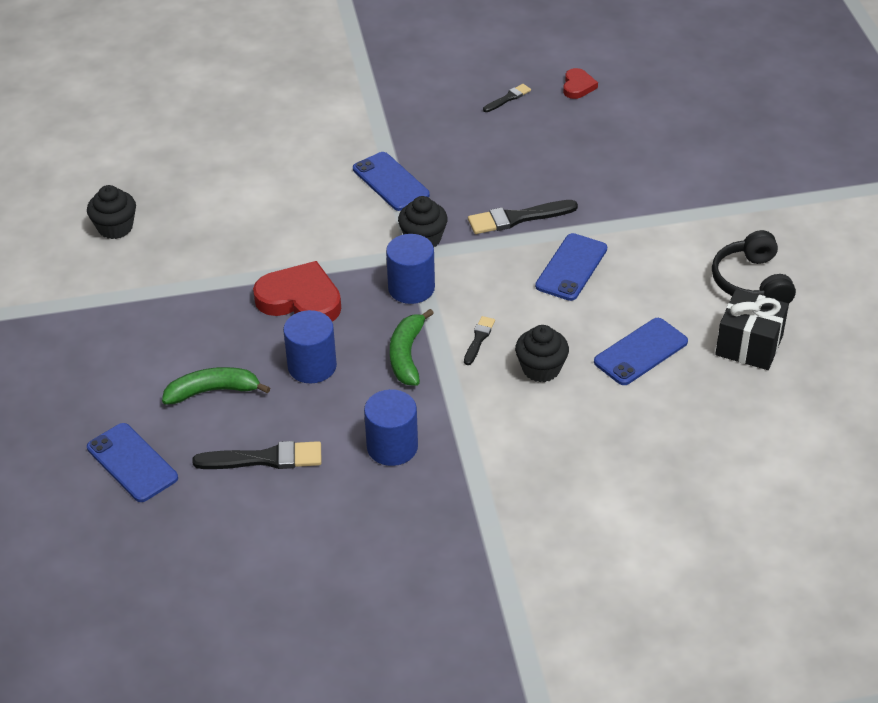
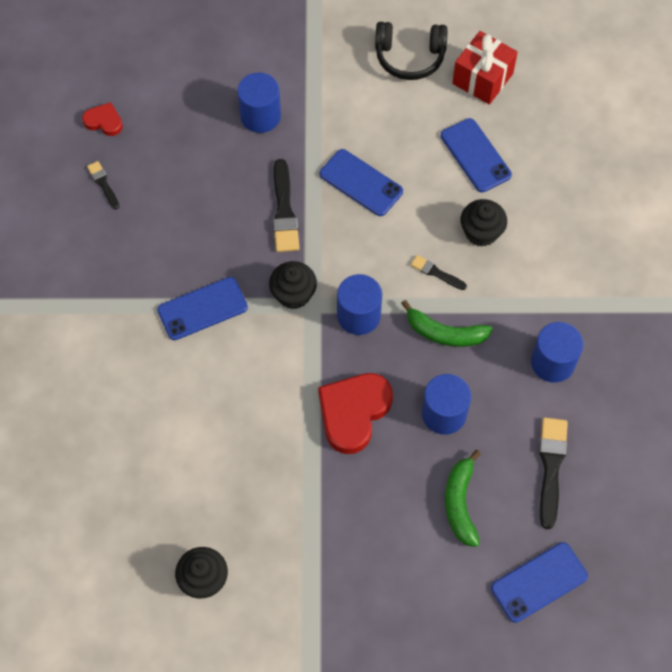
camera: 80 degrees left, 20 degrees up
black gift [715,289,789,370] -> red gift [452,31,518,105]
none -> blue cylinder [237,73,281,133]

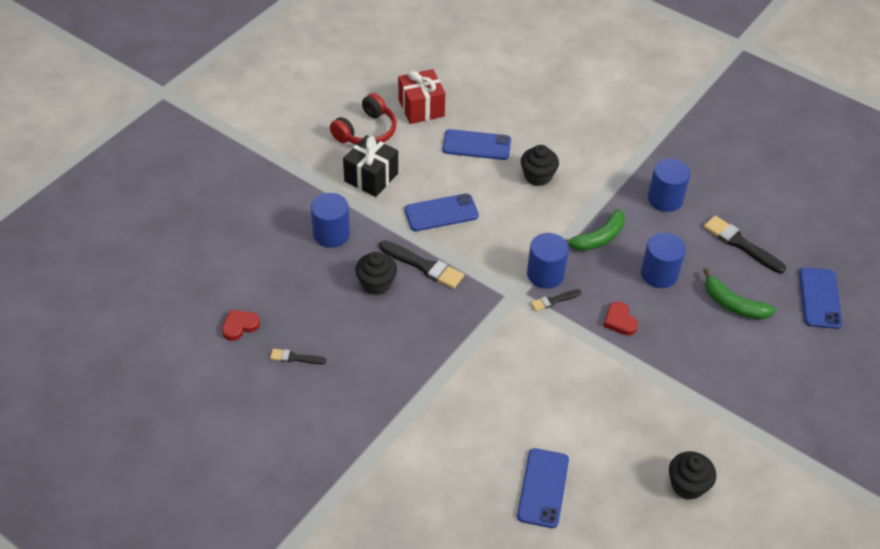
camera: 55 degrees left, 15 degrees down
blue phone [157,277,248,340] -> blue phone moved to [517,448,569,528]
black cupcake [269,261,317,309] -> black cupcake moved to [355,252,397,295]
red heart [318,373,393,454] -> red heart [603,301,638,335], size x0.52
black headphones [375,22,448,80] -> red headphones [330,93,397,145]
black brush [411,255,467,290] -> black brush moved to [530,289,581,311]
none -> black gift [343,135,398,197]

